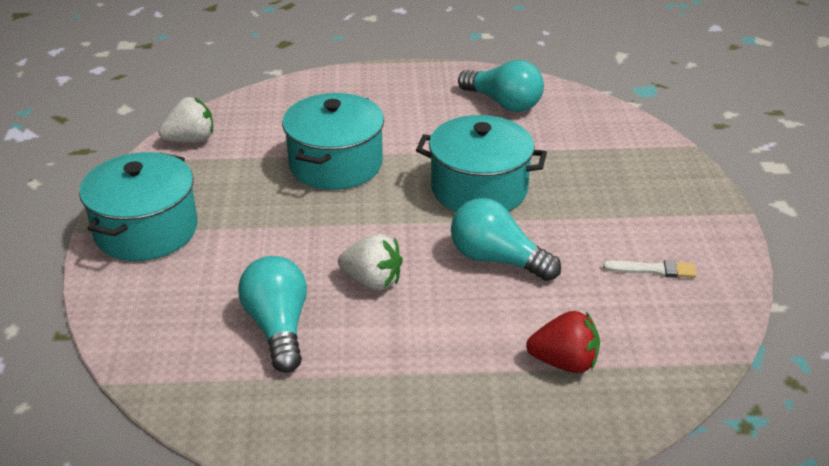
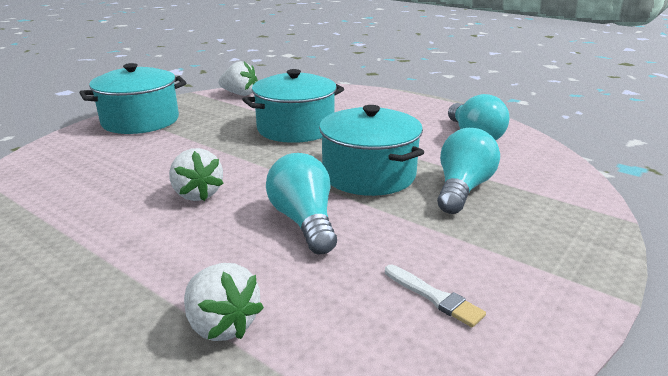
camera: 40 degrees right, 10 degrees down
turquoise light bulb [238,256,307,373] -> turquoise light bulb moved to [437,128,500,214]
red strawberry [526,311,600,373] -> white strawberry [184,263,264,341]

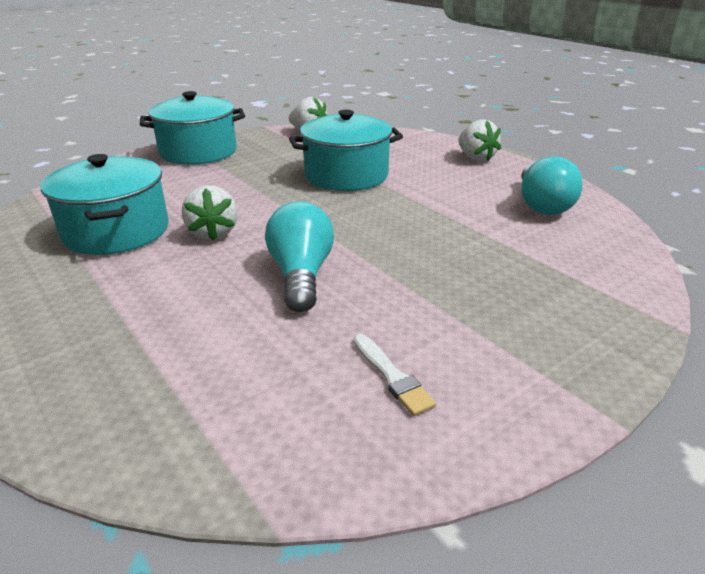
camera: 15 degrees right, 5 degrees up
white strawberry [184,263,264,341] -> white strawberry moved to [458,120,501,162]
turquoise pot [319,105,424,196] -> turquoise pot moved to [41,154,168,255]
turquoise light bulb [437,128,500,214] -> none

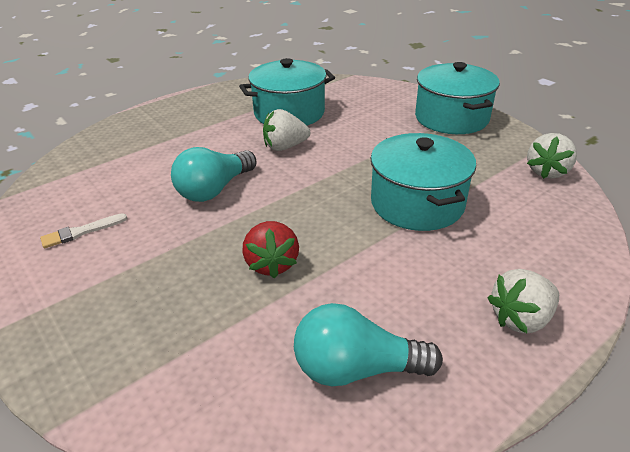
camera: 90 degrees right, 5 degrees up
turquoise light bulb [265,201,334,312] -> turquoise light bulb turned 135 degrees clockwise [171,147,257,202]
none -> red strawberry [242,221,299,278]

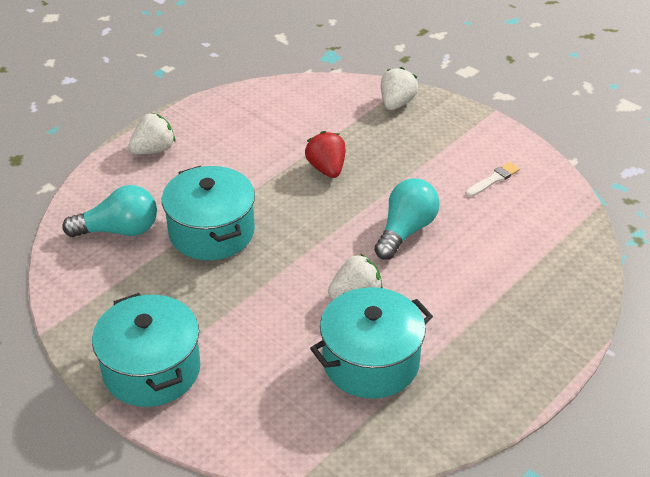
camera: 170 degrees right, 5 degrees up
turquoise light bulb [294,303,443,386] -> turquoise light bulb moved to [62,185,157,237]
white strawberry [527,133,577,179] -> white strawberry moved to [381,67,418,110]

